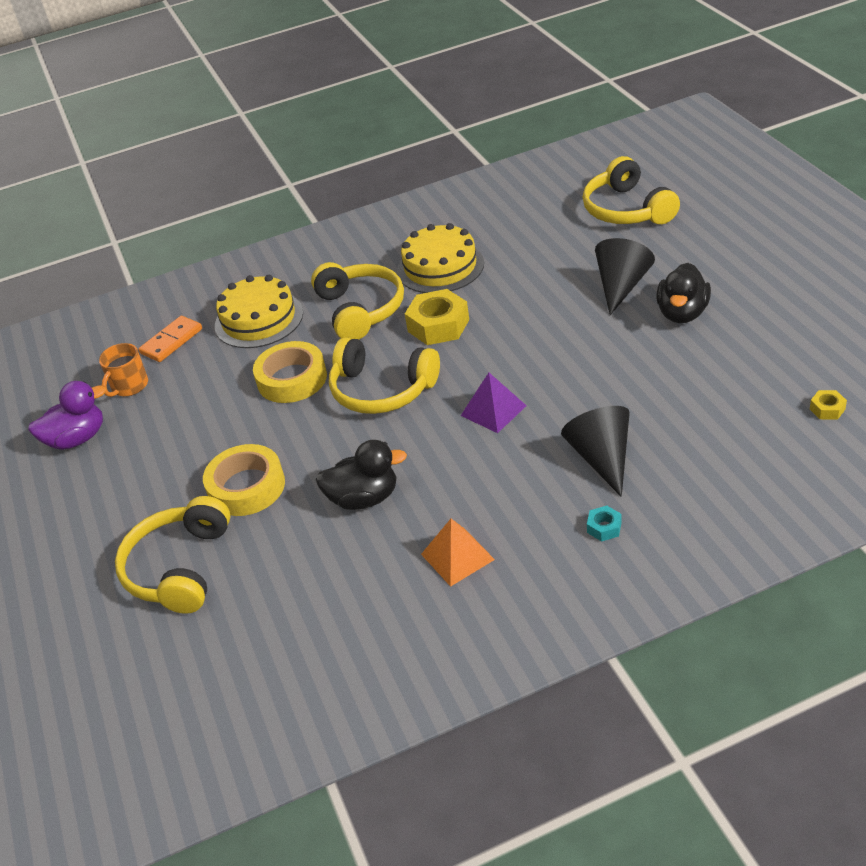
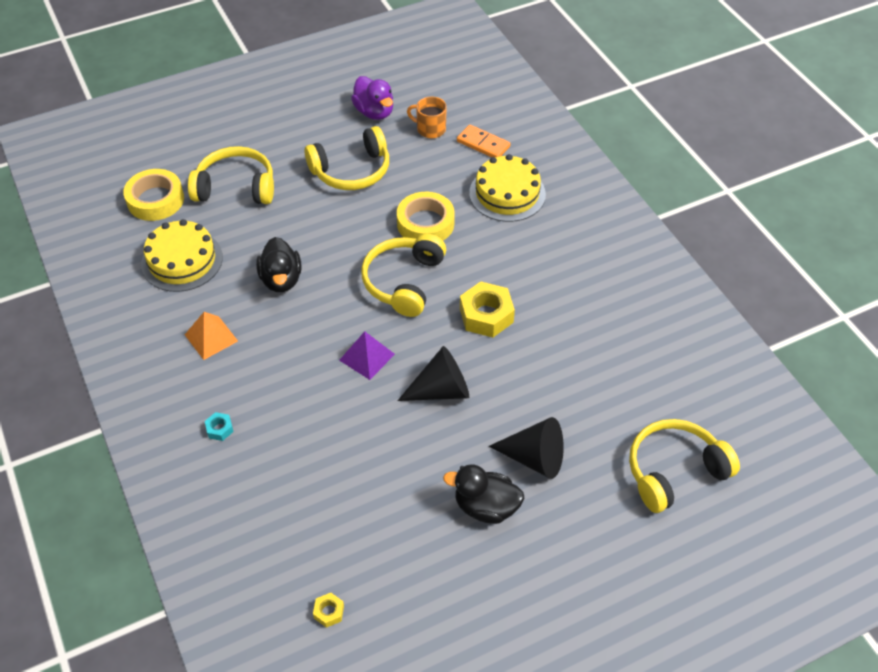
camera: 80 degrees right, 10 degrees up
yellow tape [203,444,285,516] -> yellow tape moved to [123,169,184,221]
yellow headphones [311,262,404,340] -> yellow headphones moved to [304,126,389,190]
yellow cake [397,223,484,293] -> yellow cake moved to [141,219,223,292]
black cone [561,406,630,497] -> black cone moved to [397,346,469,401]

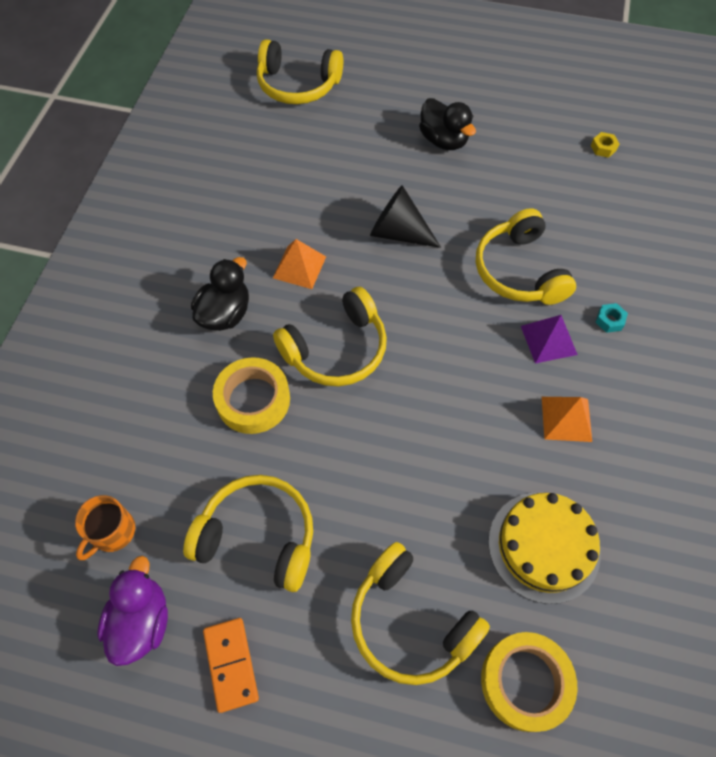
camera: 140 degrees left, 10 degrees up
black duck [256,237,302,292] -> black duck moved to [191,257,249,331]
purple pyramid [339,331,395,380] -> purple pyramid moved to [521,315,578,364]
orange mug [407,97,447,138] -> orange mug turned 60 degrees clockwise [75,495,135,560]
orange domino [457,124,510,157] -> orange domino moved to [203,618,259,713]
yellow nut [460,282,515,338] -> orange pyramid [273,239,326,289]
yellow cake [469,154,546,222] -> none
black cone [489,417,564,479] -> none
none -> yellow headphones [476,208,576,305]

